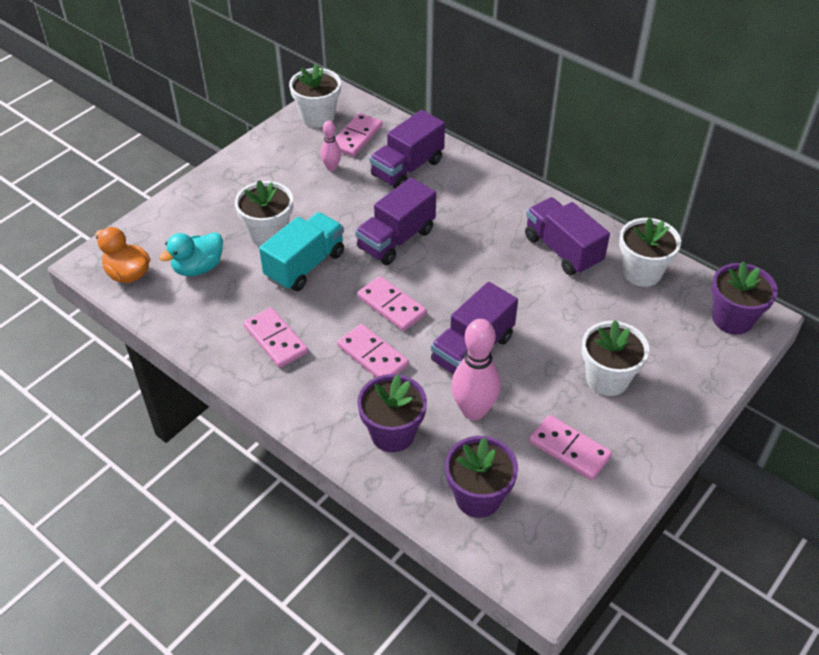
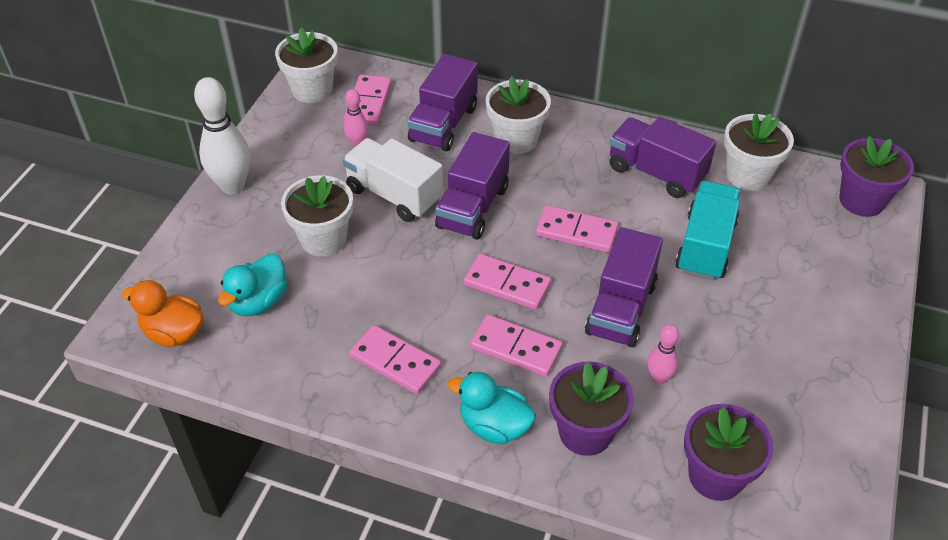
camera: 20 degrees left, 0 degrees up
turquoise truck [259,212,344,291] -> turquoise truck moved to [675,181,741,280]
pink bowling pin [451,319,501,420] -> pink bowling pin [647,324,679,384], size x0.53
pink domino [529,415,612,480] -> pink domino moved to [536,205,618,253]
white flower pot [582,320,649,396] -> white flower pot moved to [486,76,551,154]
none -> white bowling pin [194,77,250,194]
none -> white truck [342,138,443,222]
none -> turquoise duck [448,372,536,445]

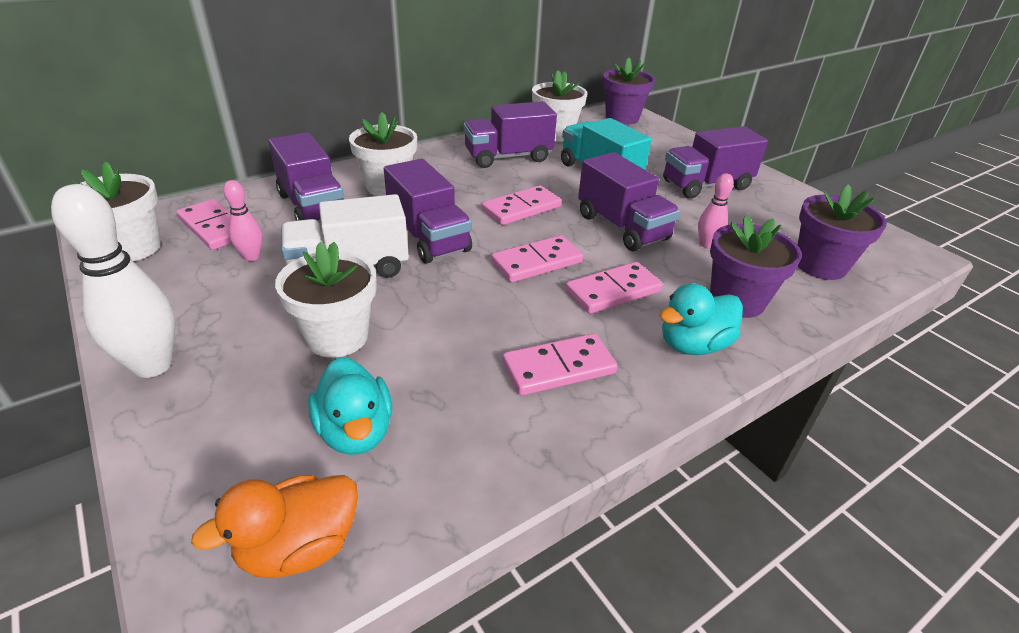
camera: 55 degrees left, 10 degrees down
none -> purple truck [663,126,768,199]

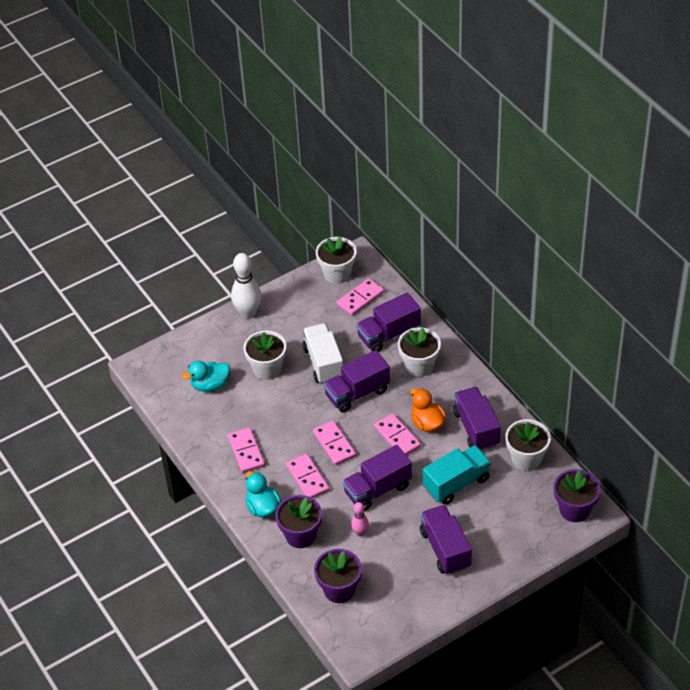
camera: 95 degrees right, 10 degrees up
orange duck [191,475,358,578] -> orange duck moved to [411,388,446,432]
pink bowling pin [223,180,262,261] -> none

